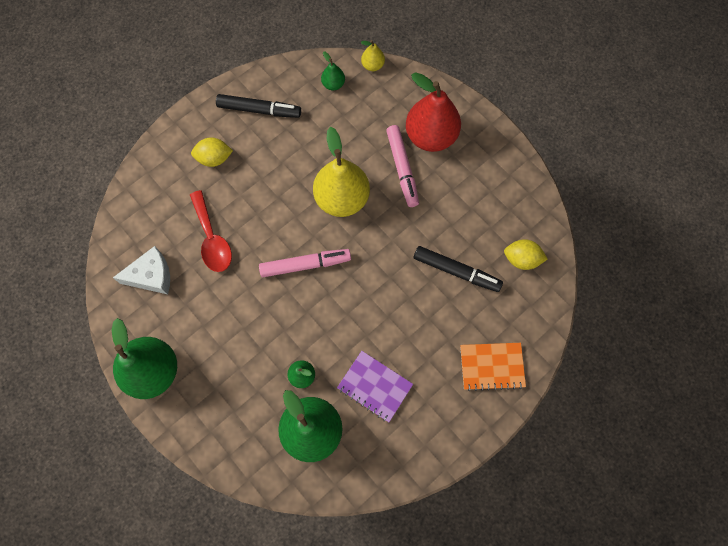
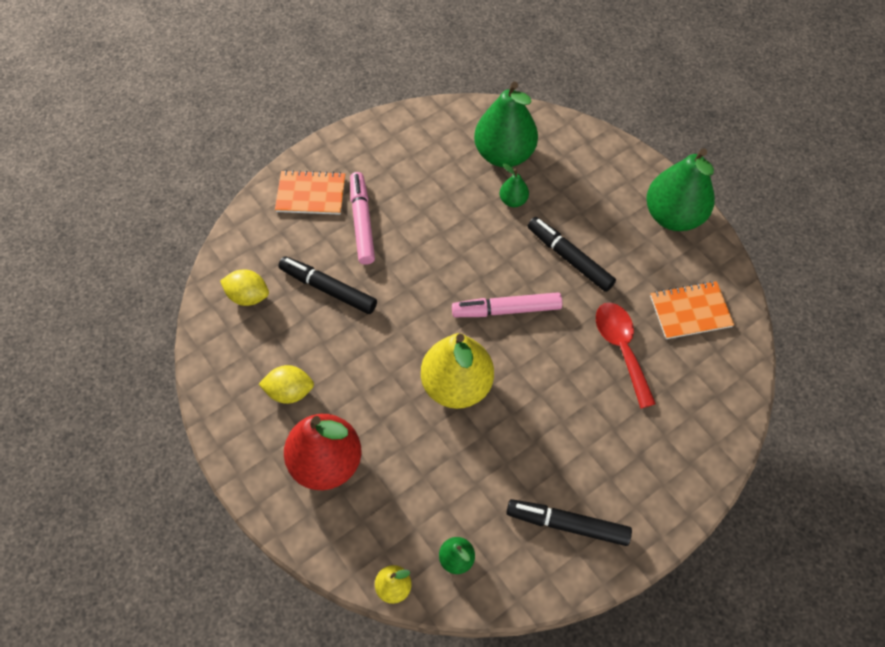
camera: 175 degrees left, 10 degrees down
white cheese [113,246,170,294] -> orange notebook [650,281,734,339]
yellow lemon [191,137,233,167] -> yellow lemon moved to [259,365,314,404]
purple notebook [337,351,413,422] -> none
pink marker [386,125,419,207] -> pink marker moved to [350,172,375,265]
none -> black marker [528,217,616,292]

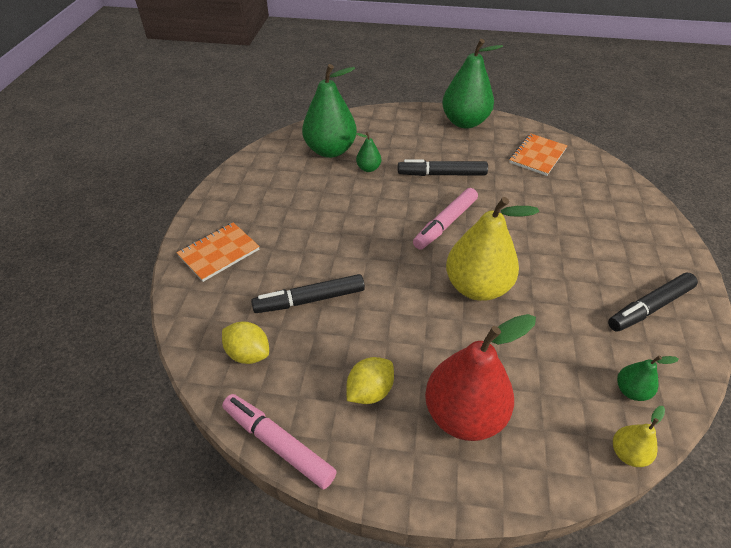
camera: 45 degrees left, 15 degrees down
yellow lemon [220,270,269,306] -> yellow lemon turned 60 degrees clockwise [222,321,269,364]
pink marker [350,172,375,265] -> pink marker moved to [222,394,337,489]
red spoon [596,303,656,409] -> none

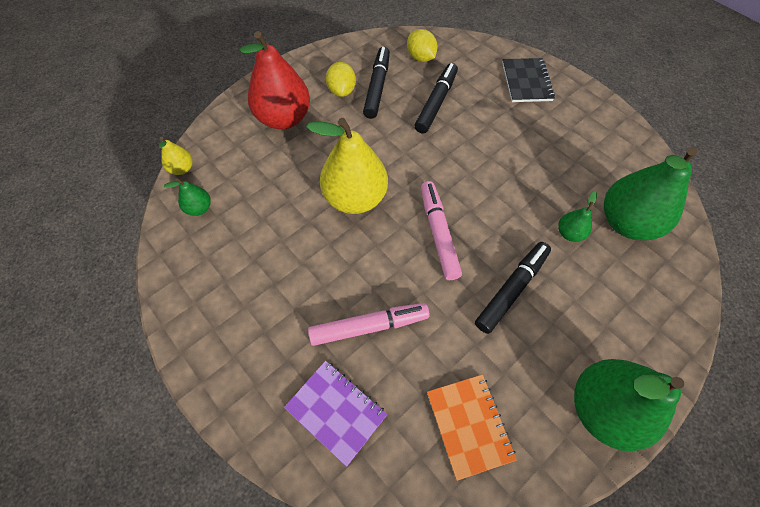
camera: 130 degrees right, 15 degrees up
orange notebook [177,222,260,282] -> black notebook [502,58,555,102]
yellow lemon [222,321,269,364] -> yellow lemon turned 75 degrees clockwise [407,29,437,62]
pink marker [222,394,337,489] -> pink marker moved to [308,303,430,346]
black marker [608,273,698,332] -> black marker moved to [363,47,390,119]
none -> purple notebook [284,361,387,467]

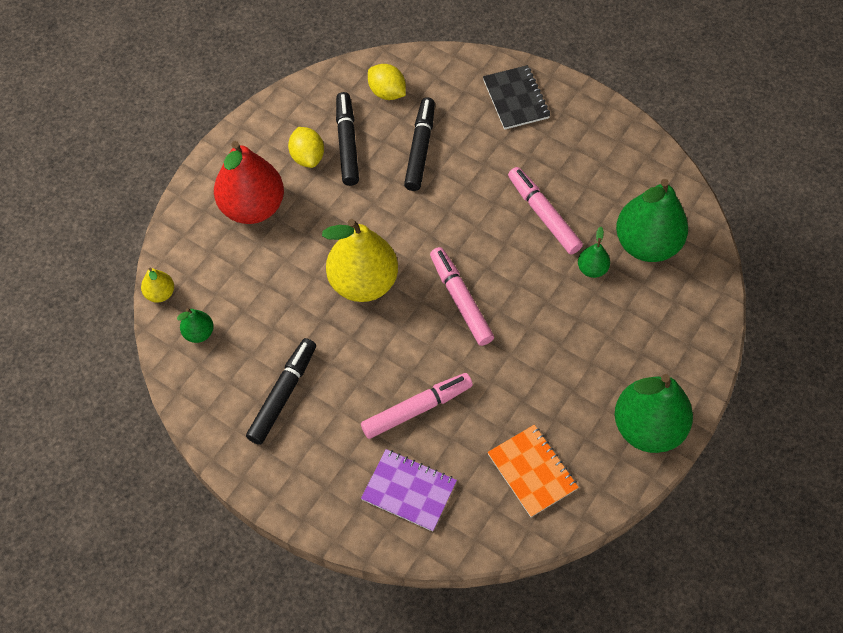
camera: 15 degrees left, 0 degrees up
black marker [475,242,551,334] -> black marker moved to [246,338,316,445]
none -> pink marker [508,167,583,255]

